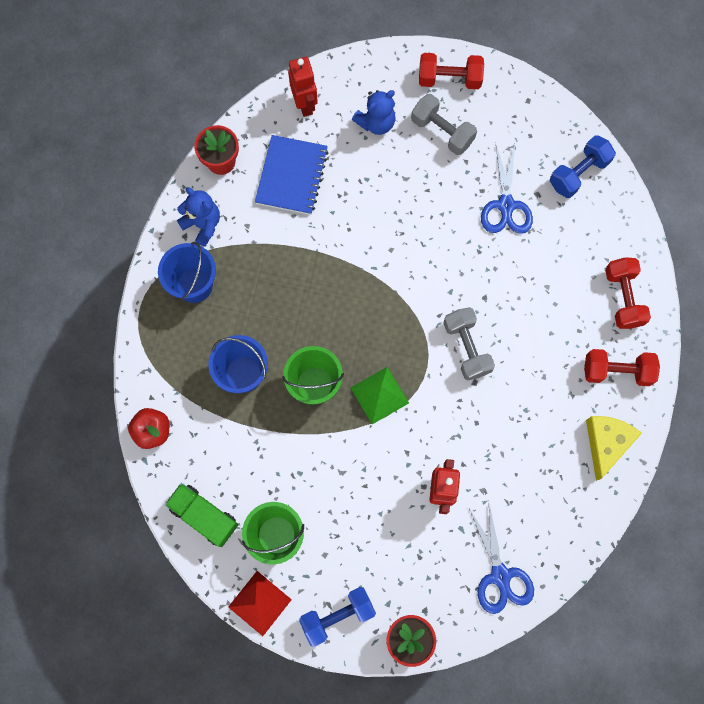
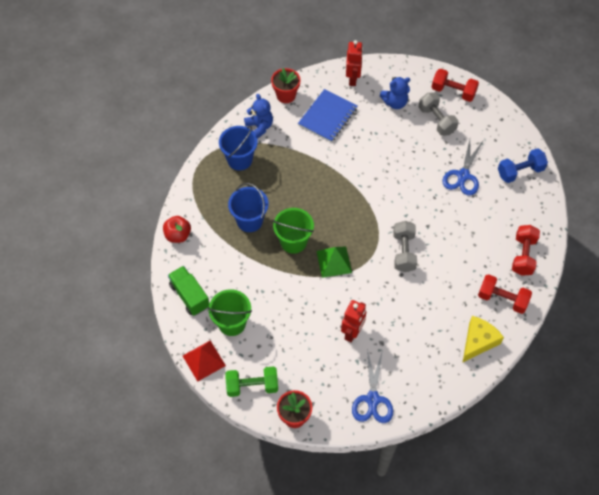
camera: 20 degrees right, 15 degrees down
blue dumbbell [299,587,376,647] -> green dumbbell [225,366,278,397]

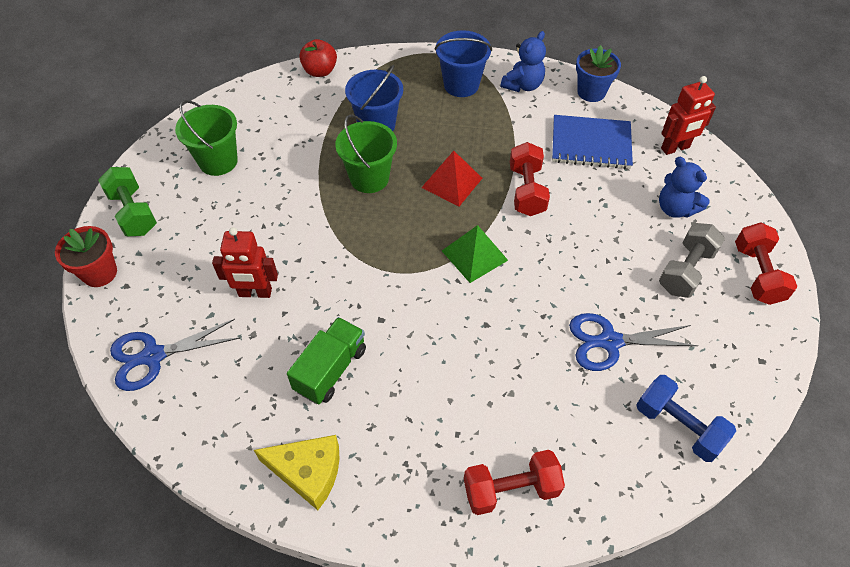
camera: 65 degrees right, 5 degrees down
green truck [168,266,209,316] -> green truck moved to [287,317,366,404]
red pyramid [183,340,226,382] -> red pyramid moved to [421,151,482,206]
red flower pot [271,68,301,103] -> blue flower pot [576,45,621,102]
green pyramid [317,247,352,278] -> green pyramid moved to [442,225,508,283]
grey dumbbell [393,221,417,272] -> none
red dumbbell [478,274,532,314] -> red dumbbell moved to [510,142,550,216]

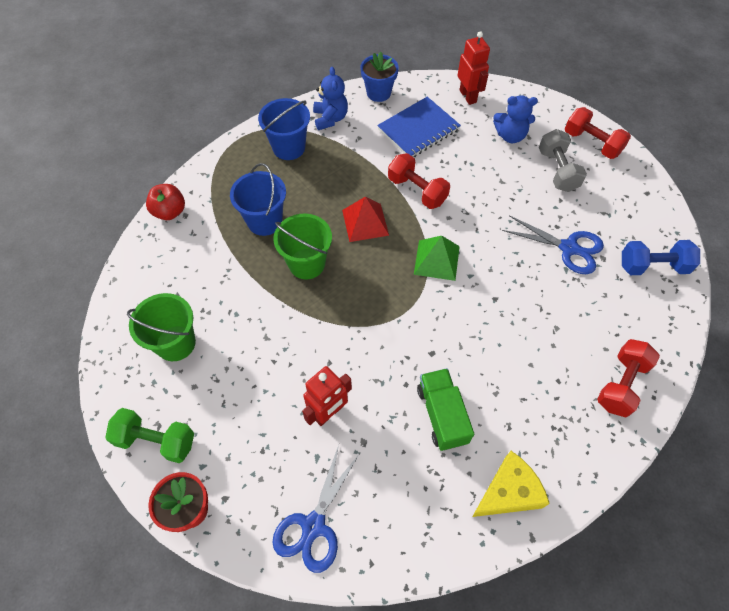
camera: 45 degrees left, 5 degrees up
blue scissors [569,313,698,371] -> blue scissors turned 105 degrees counterclockwise [502,215,604,274]
red robot [661,76,716,155] -> red robot turned 45 degrees counterclockwise [458,31,490,105]

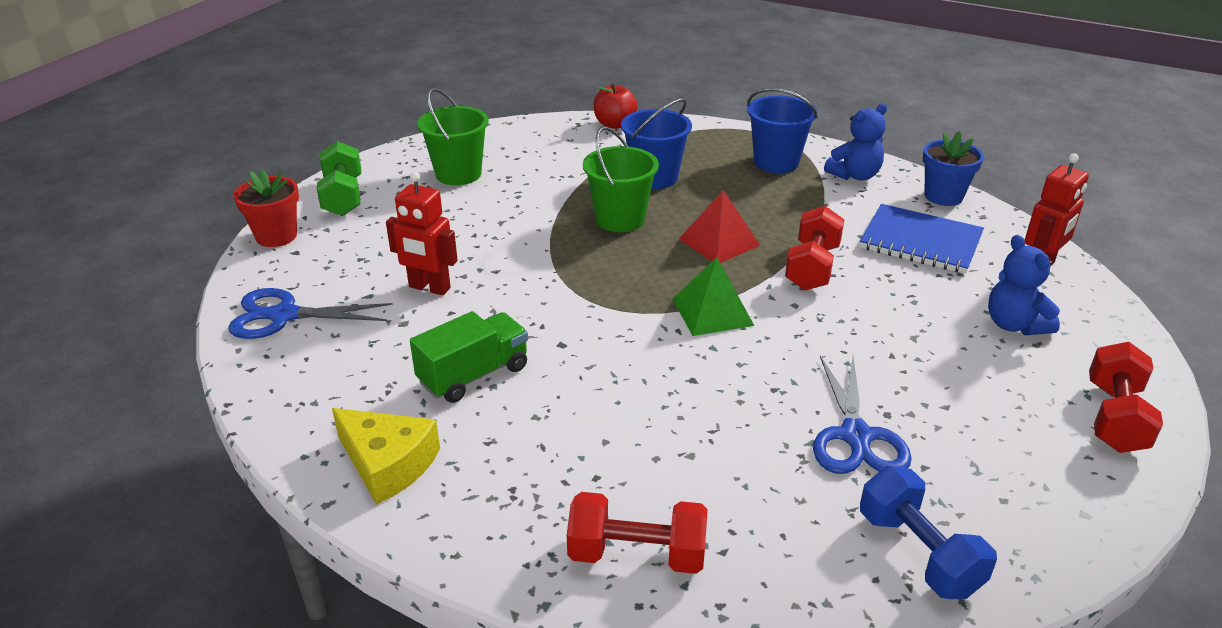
camera: 65 degrees right, 25 degrees down
grey dumbbell [539,129,587,192] -> none

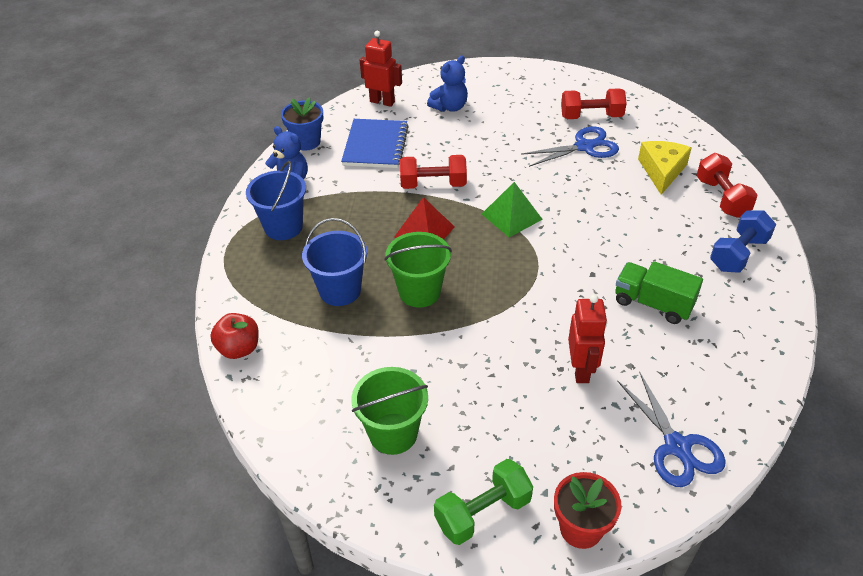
camera: 110 degrees left, 10 degrees up
yellow cheese [332,408,440,504] -> yellow cheese moved to [638,141,691,195]
blue dumbbell [860,466,997,599] -> blue dumbbell moved to [710,210,776,273]
red dumbbell [1089,342,1163,453] -> red dumbbell moved to [561,88,627,119]

